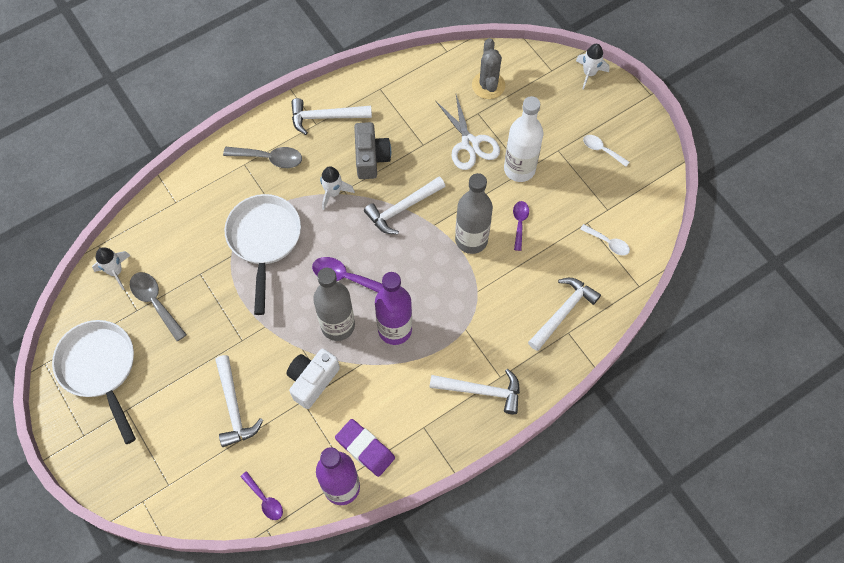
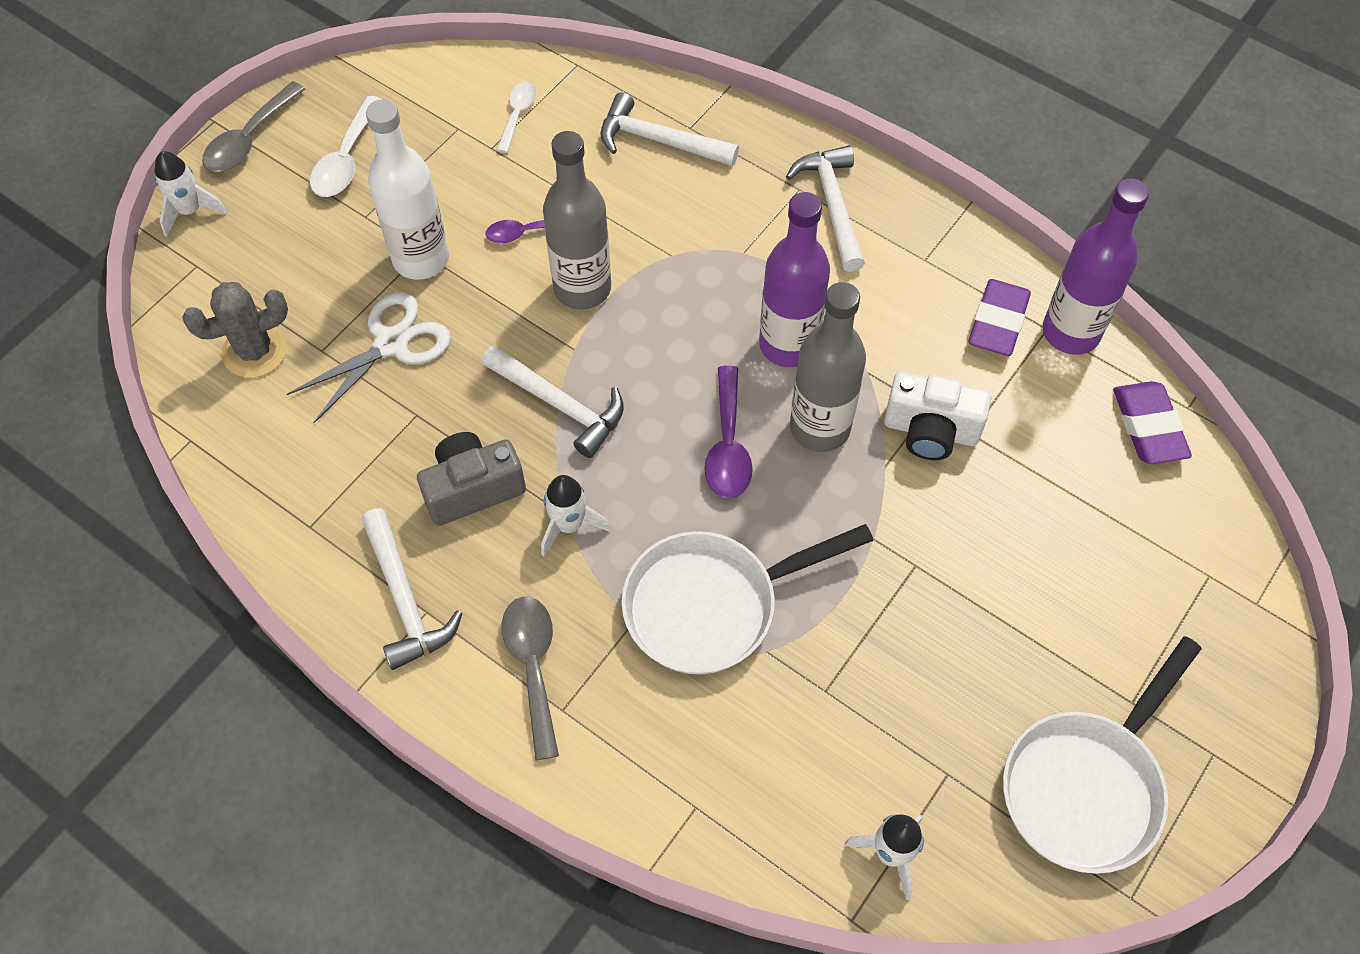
camera: 110 degrees left, 5 degrees down
grey spoon [130,272,187,341] -> grey spoon moved to [202,81,305,172]
white hammer [215,355,263,447] -> none
purple spoon [240,471,283,520] -> purple eraser [1113,381,1192,464]
white spoon [583,135,630,167] -> white spoon [310,96,381,197], size x1.54

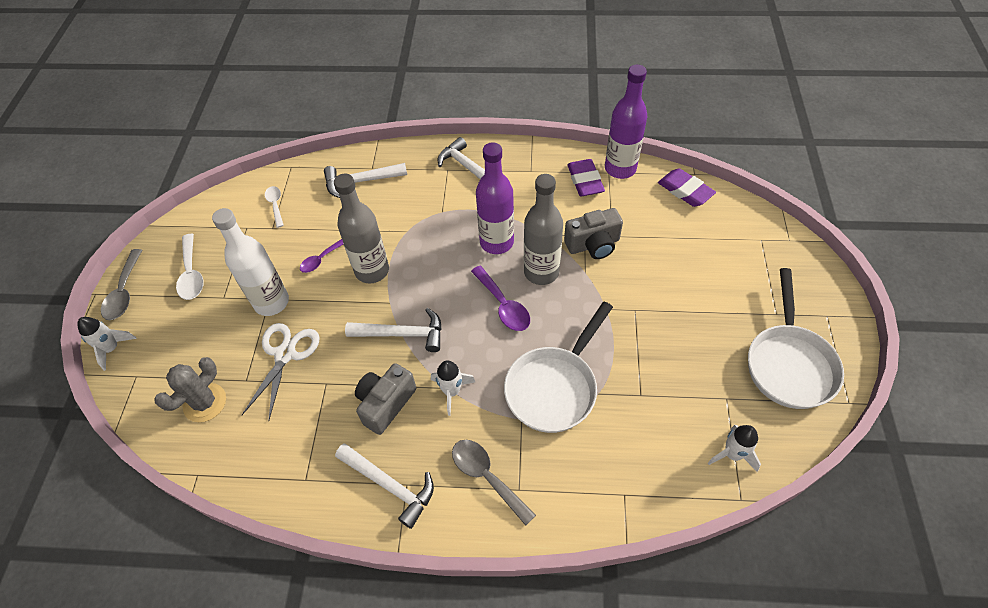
camera: 30 degrees left, 5 degrees down
white camera [884,371,992,460] -> grey camera [564,208,623,259]

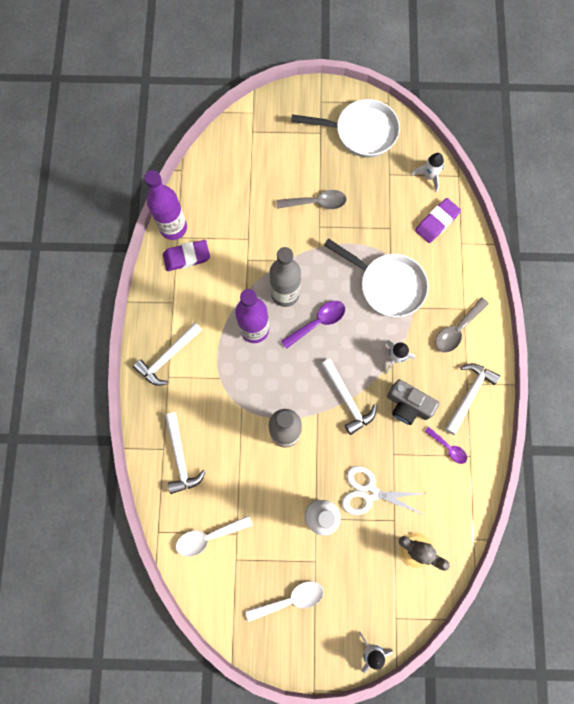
camera: 95 degrees left, 20 degrees up
grey spoon [101,249,142,320] -> grey spoon moved to [276,190,347,209]
white spoon [265,186,284,228] -> white spoon [176,516,253,557], size x1.54
purple spoon [300,239,343,273] -> purple spoon moved to [424,427,467,464]
white hammer [345,308,442,352] -> white hammer turned 150 degrees clockwise [321,359,377,435]
grey camera [564,208,623,259] -> none
purple eraser [658,168,716,207] -> purple eraser moved to [415,198,461,243]

